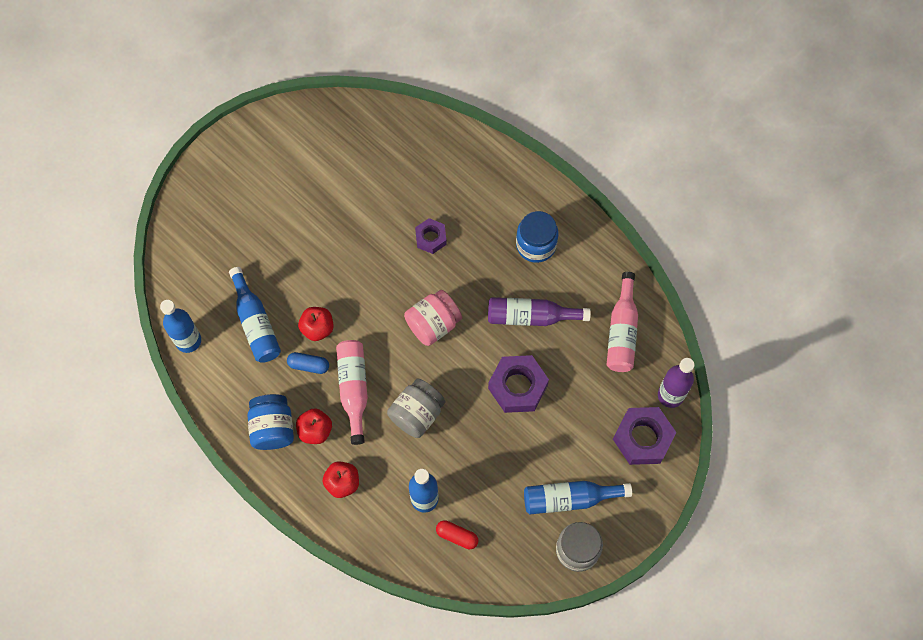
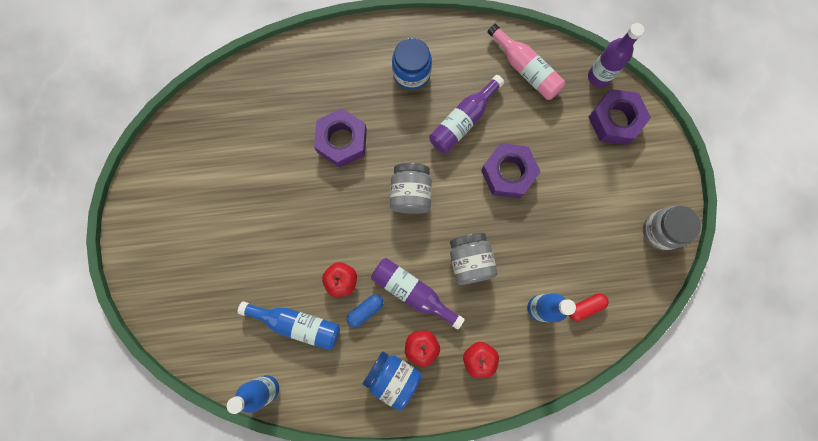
camera: 50 degrees left, 10 degrees up
pink bottle [336,340,368,445] -> purple bottle [371,258,465,330]
pink jar [404,290,462,346] -> grey jar [390,163,432,214]
purple nut [415,218,447,254] -> purple nut [314,108,367,167], size x1.68
blue bottle [524,481,632,514] -> none

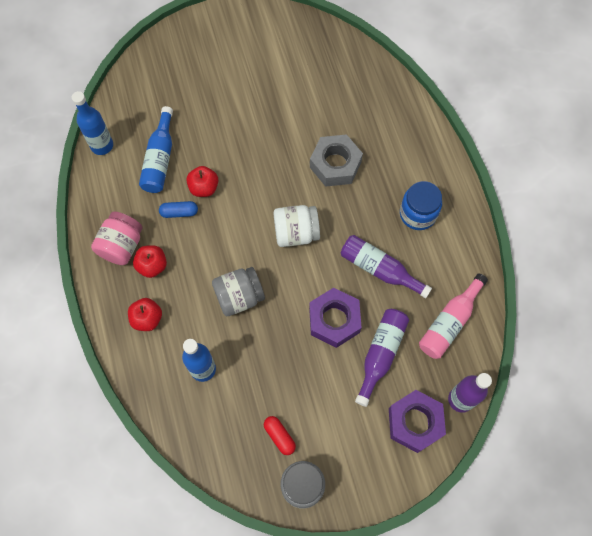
camera: 80 degrees right, 10 degrees down
purple nut [314,108,367,167] -> grey nut [310,134,363,187]
blue capsule [347,294,383,327] -> blue capsule turned 45 degrees counterclockwise [159,201,198,218]
blue jar [363,351,422,411] -> pink jar [91,212,143,265]
purple bottle [371,258,465,330] -> purple bottle moved to [355,309,409,407]
grey jar [390,163,432,214] -> white jar [274,205,320,247]
red capsule [569,293,609,321] -> red capsule moved to [264,416,296,455]

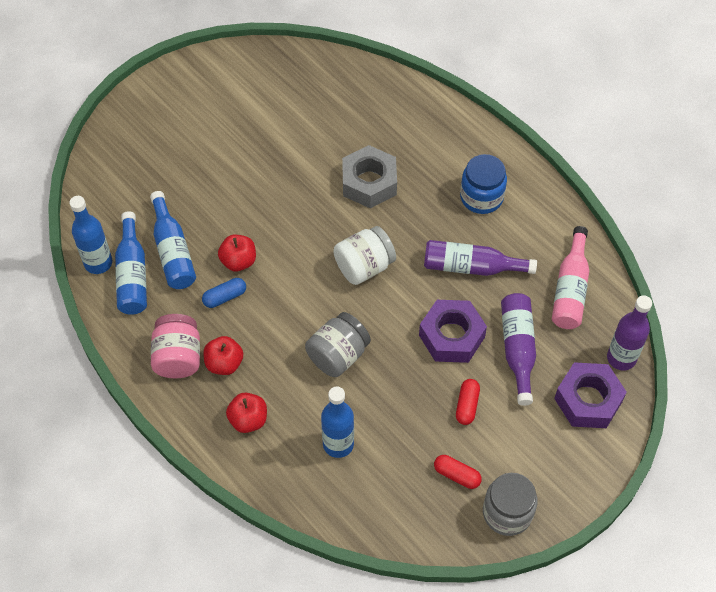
camera: 25 degrees left, 10 degrees down
none -> blue bottle [115,211,147,315]
none -> red capsule [456,379,480,425]

